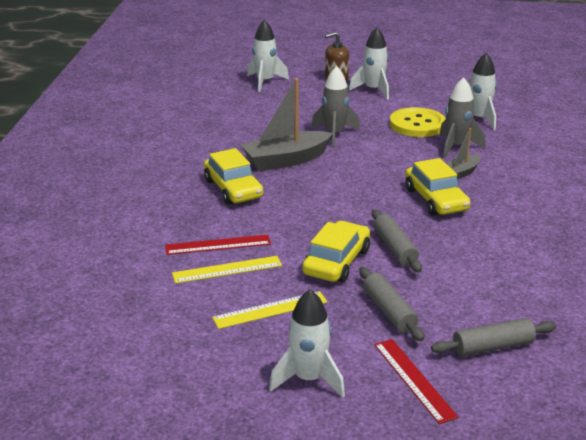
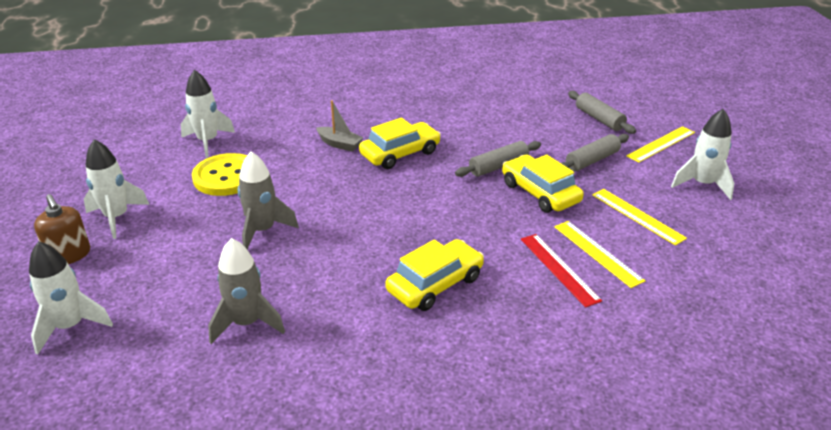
camera: 105 degrees left, 5 degrees up
grey boat [241,78,333,171] -> none
yellow car [302,221,370,283] -> yellow car turned 45 degrees clockwise [502,155,584,213]
red ruler [374,339,458,424] -> yellow ruler [626,126,695,163]
grey rocket [439,77,485,158] -> grey rocket moved to [208,238,285,344]

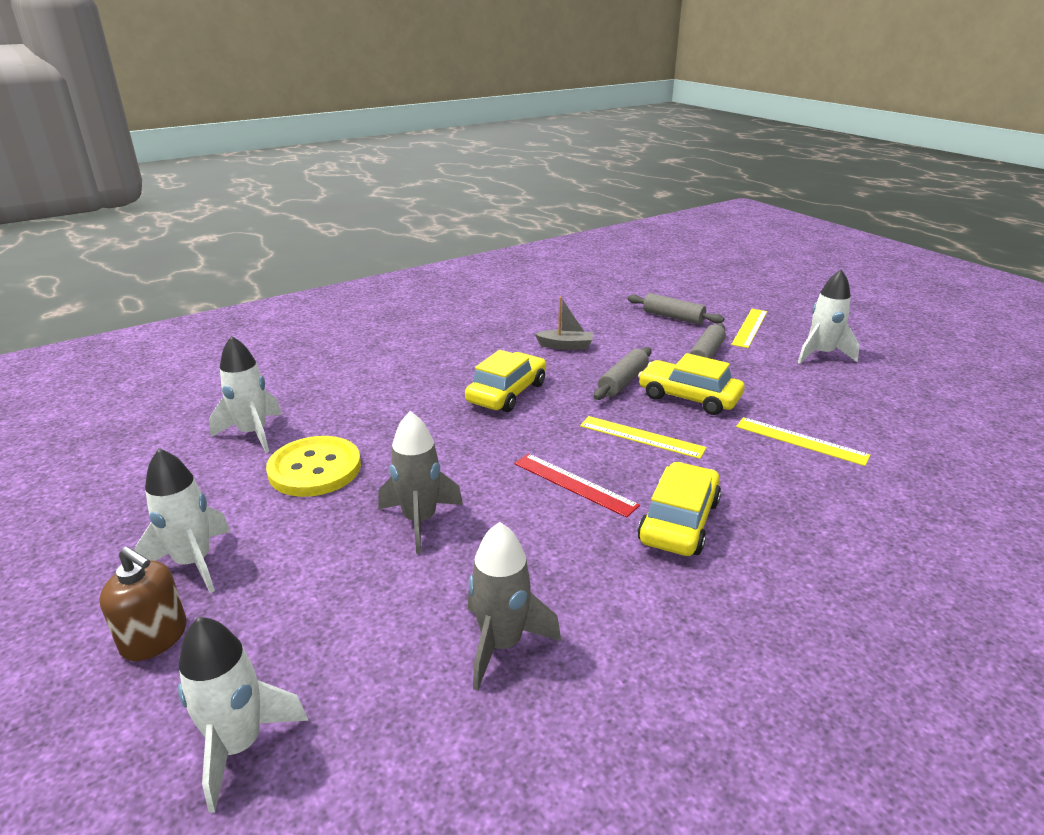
camera: 25 degrees left, 5 degrees down
grey boat [316,100,363,152] -> grey boat moved to [535,297,593,350]
red ruler [521,234,602,308] -> red ruler moved to [514,454,640,518]
yellow ruler [592,189,687,246] -> yellow ruler moved to [580,416,707,459]

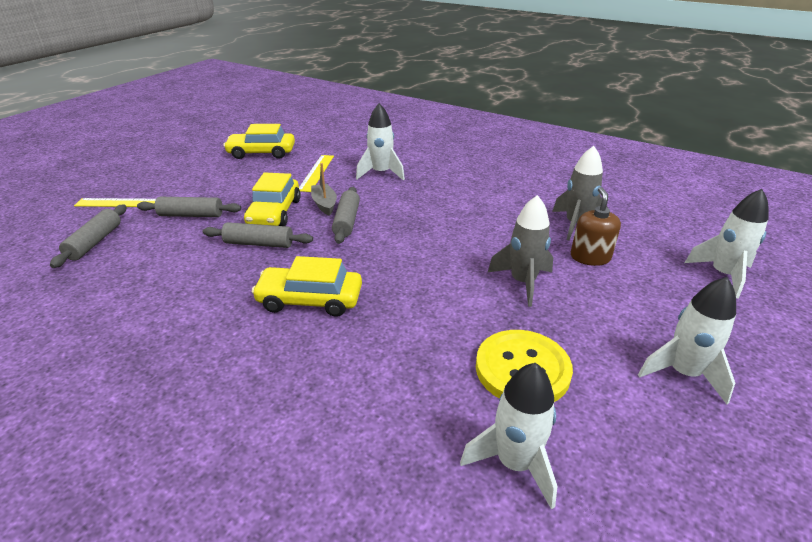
camera: 115 degrees left, 5 degrees up
brown soap dispenser [99,546,187,661] -> brown soap dispenser moved to [571,187,621,266]
red ruler [514,454,640,518] -> none
grey boat [535,297,593,350] -> grey boat moved to [311,163,337,216]
yellow ruler [580,416,707,459] -> grey rolling pin [332,187,360,244]
yellow car [638,462,721,556] -> yellow car moved to [223,124,295,159]
white rocket [798,269,859,364] -> white rocket moved to [356,103,405,181]

